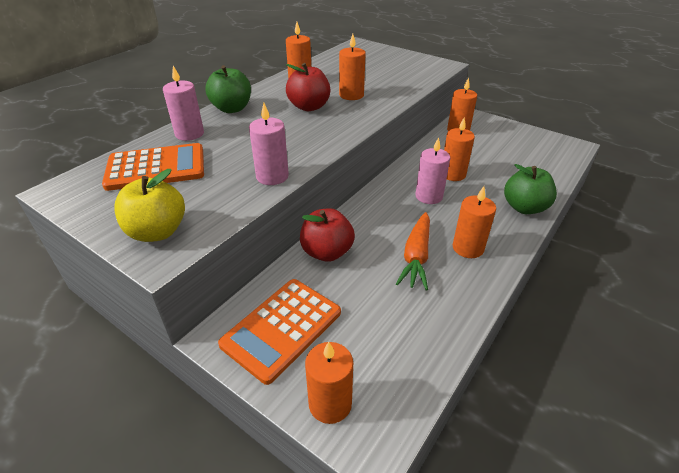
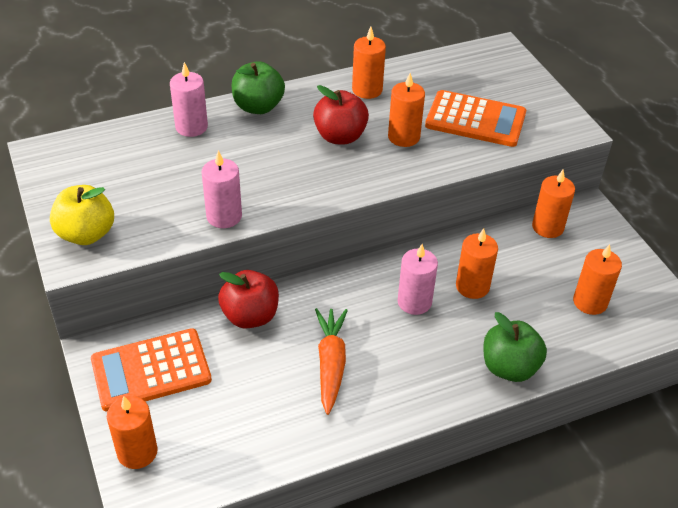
camera: 30 degrees right, 5 degrees up
orange calculator [102,143,204,191] -> orange calculator moved to [425,90,526,147]
orange carrot [396,212,430,291] -> orange carrot turned 135 degrees clockwise [315,308,348,415]
orange candle [453,186,496,258] -> orange candle moved to [573,244,622,315]

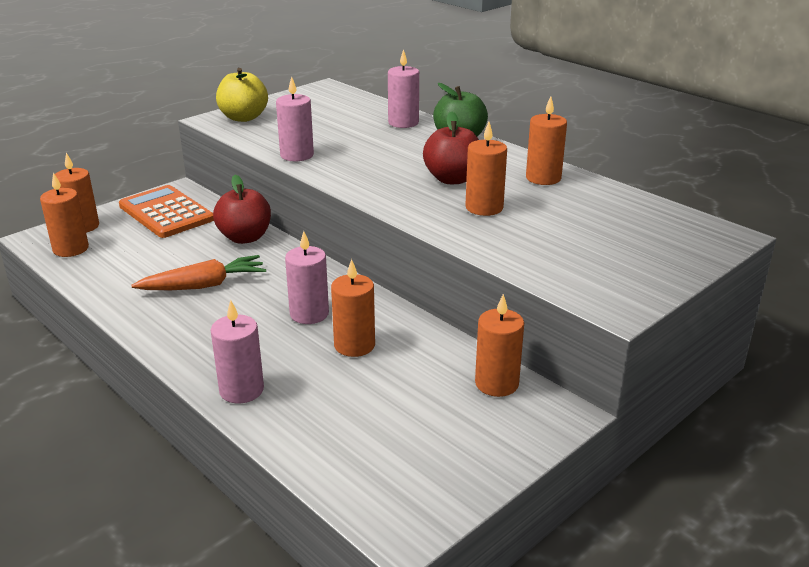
camera: 70 degrees right, 15 degrees down
orange calculator [425,90,526,147] -> none
green apple [483,312,547,382] -> pink candle [211,300,264,403]
orange candle [573,244,622,315] -> orange candle moved to [40,172,89,257]

